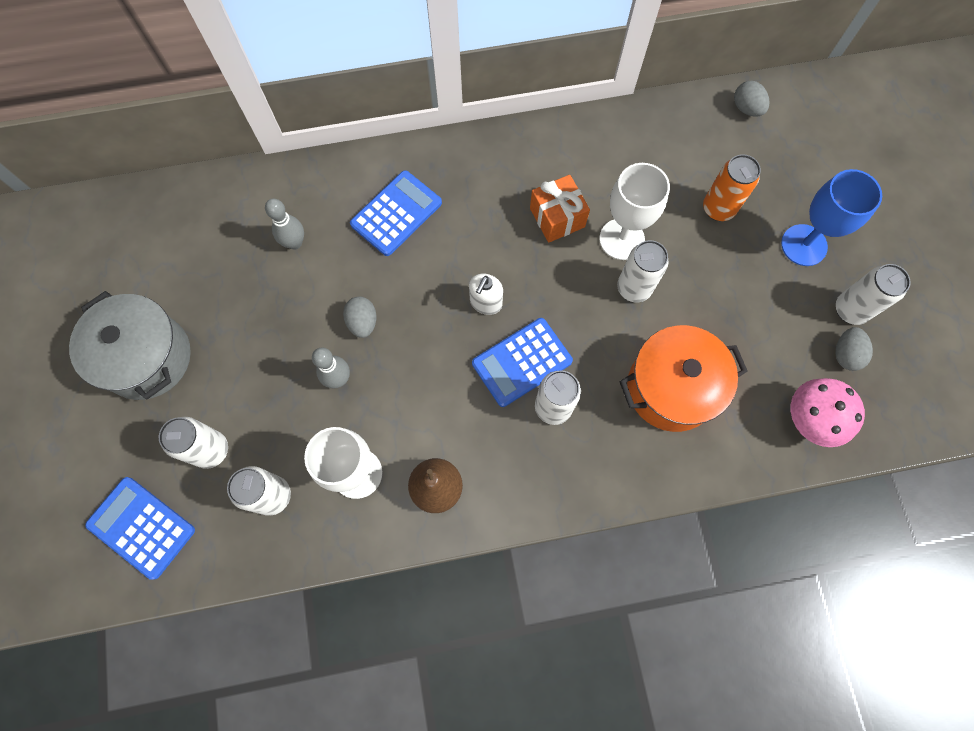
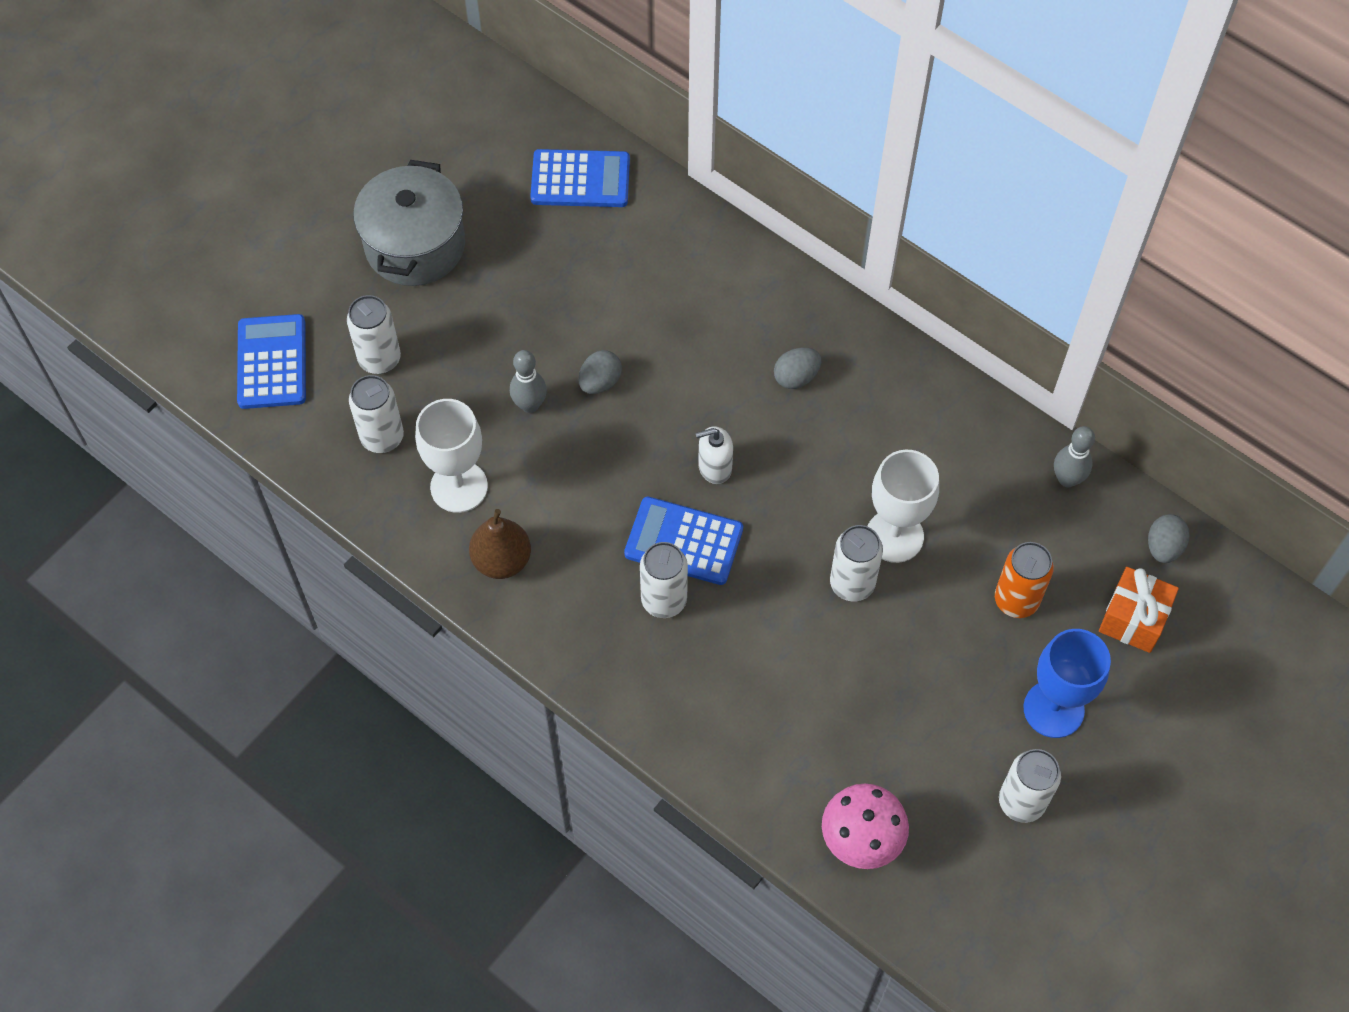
camera: 50 degrees right, 10 degrees down
grey bowling pin [265,199,304,250] -> grey bowling pin moved to [1054,426,1095,487]
blue calculator [350,170,442,256] -> blue calculator moved to [530,149,630,207]
orange gift [530,175,590,243] -> orange gift moved to [1099,567,1179,653]
orange pot [619,325,748,432] -> none
grey egg [835,327,873,371] -> grey egg moved to [774,348,821,389]

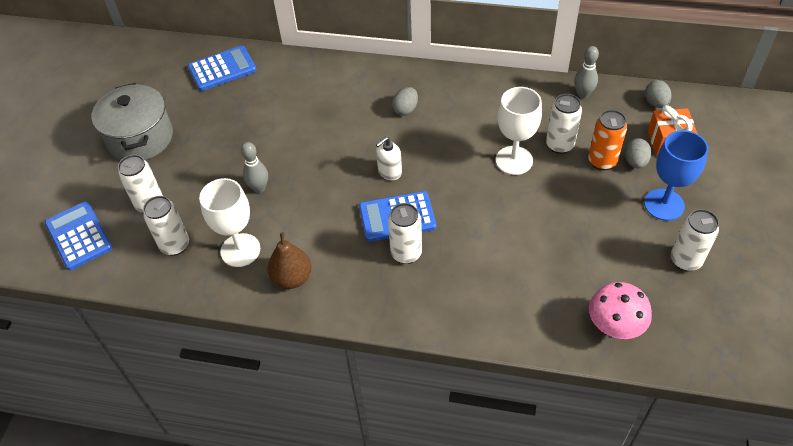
camera: 25 degrees left, 10 degrees down
grey egg [578,350,622,394] -> grey egg moved to [625,138,652,168]
white can [830,525,883,601] -> white can moved to [546,94,582,154]

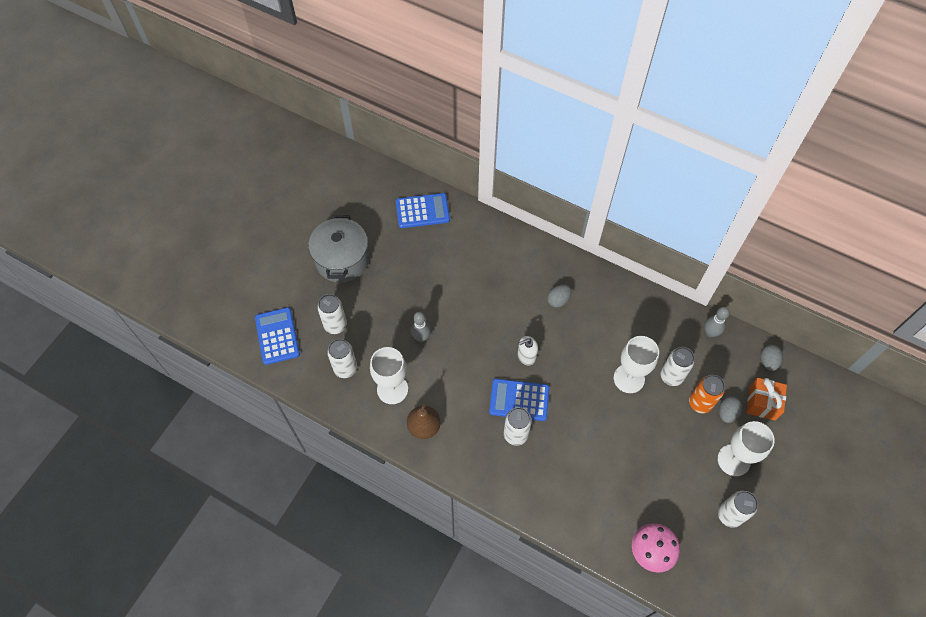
camera: 15 degrees right, 10 degrees up
blue goblet [644,130,708,221] -> white goblet [717,421,775,476]

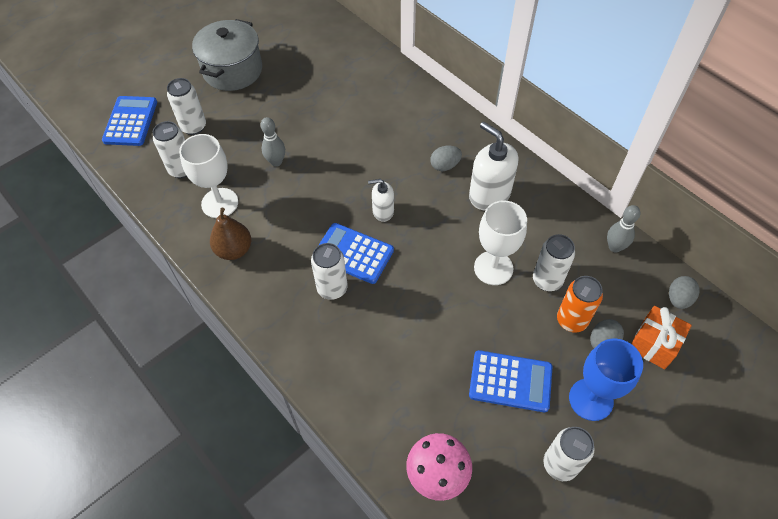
camera: 20 degrees right, 5 degrees down
blue calculator [396,193,450,228] -> blue calculator moved to [469,350,552,412]
white goblet [717,421,775,476] -> blue goblet [569,339,643,421]
none -> white soap dispenser [469,122,518,210]

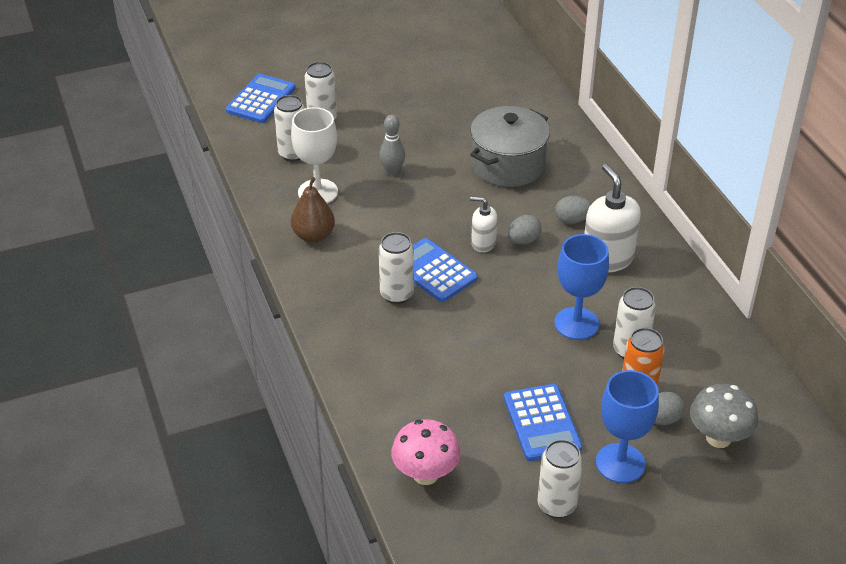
camera: 20 degrees right, 15 degrees down
grey pot [192,19,262,91] -> grey pot moved to [470,106,550,187]
blue calculator [469,350,552,412] -> blue calculator turned 45 degrees clockwise [504,384,582,461]
white goblet [474,201,527,285] -> blue goblet [554,234,609,340]
grey bowling pin [607,205,640,253] -> none
orange gift [631,306,692,369] -> grey mushroom [690,384,758,448]
grey egg [669,276,700,309] -> grey egg moved to [508,215,541,244]

